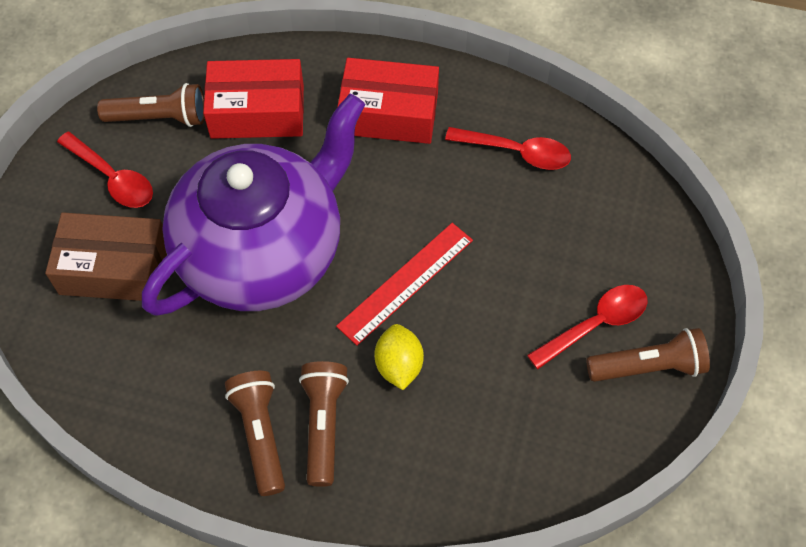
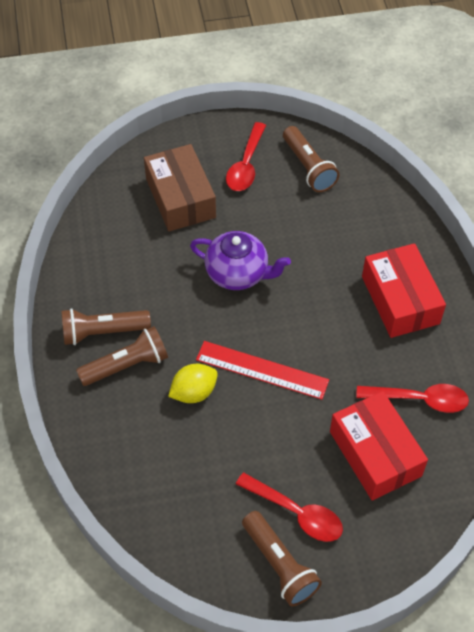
camera: 65 degrees right, 5 degrees down
purple teapot [142,94,366,316] -> purple teapot [190,231,291,290], size x0.49
red box [203,59,304,139] -> red box moved to [330,391,428,500]
brown flashlight [225,371,285,496] -> brown flashlight turned 150 degrees counterclockwise [61,308,151,345]
red spoon [445,127,571,170] -> red spoon turned 75 degrees counterclockwise [356,384,469,413]

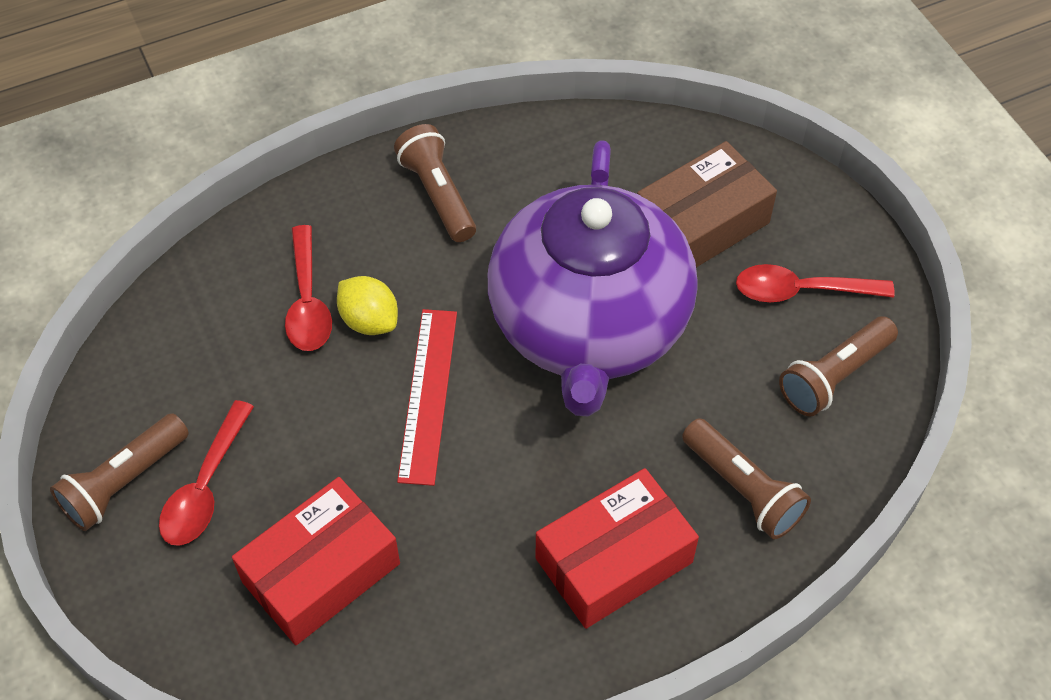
camera: 75 degrees right, 0 degrees up
brown flashlight [76,326,168,386] -> brown flashlight moved to [682,418,811,539]
purple teapot [190,231,291,290] -> purple teapot [488,140,698,417], size x2.06
red spoon [356,384,469,413] -> red spoon moved to [285,225,332,351]

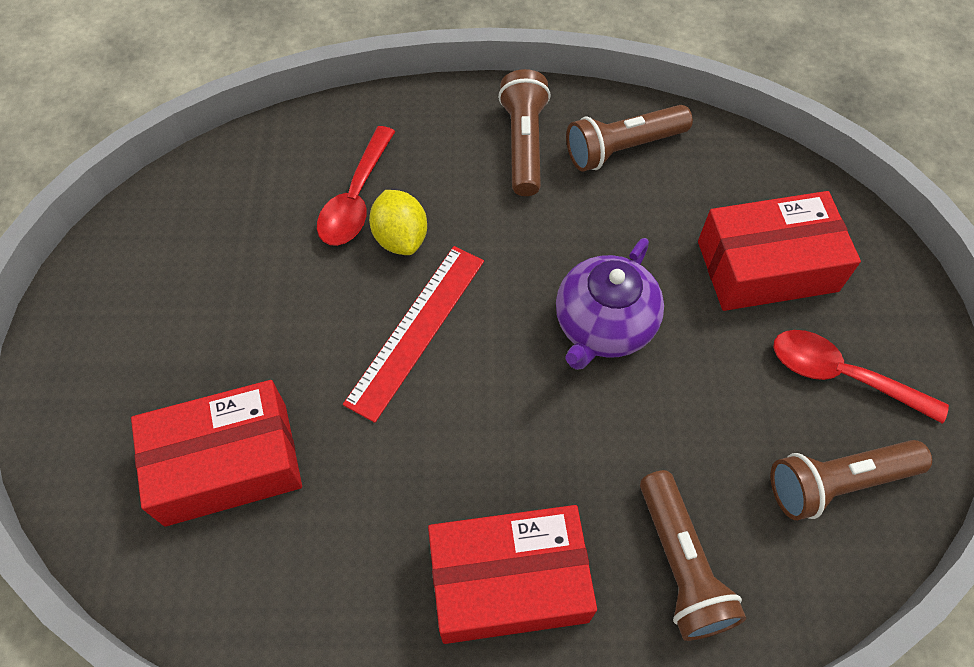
camera: 25 degrees right, 5 degrees up
brown flashlight [50,413,189,531] -> brown flashlight moved to [566,105,693,172]
red spoon [159,400,254,546] -> none
purple teapot [488,140,698,417] -> purple teapot [556,238,664,370], size x0.49
brown box [637,141,777,267] -> red box [698,191,861,311]

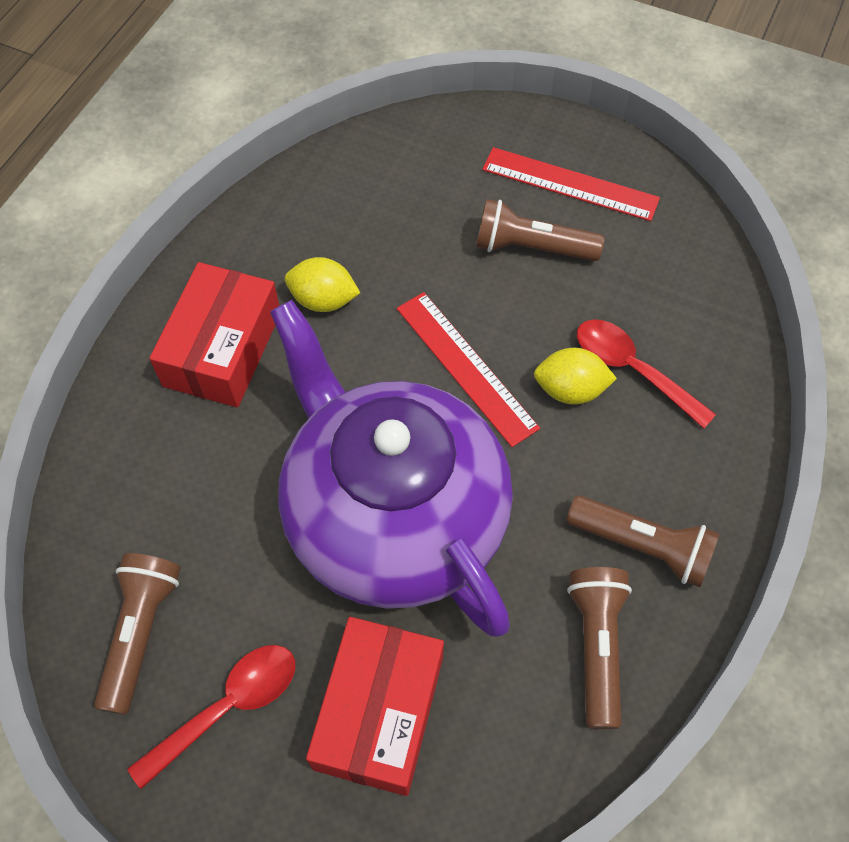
camera: 115 degrees right, 0 degrees up
red box [131,380,302,527] -> none
purple teapot [556,238,664,370] -> purple teapot [270,300,513,637], size x2.06
brown flashlight [640,470,747,641] -> brown flashlight moved to [476,199,604,261]
none -> yellow lemon [285,257,360,312]
none -> red ruler [482,147,660,221]

